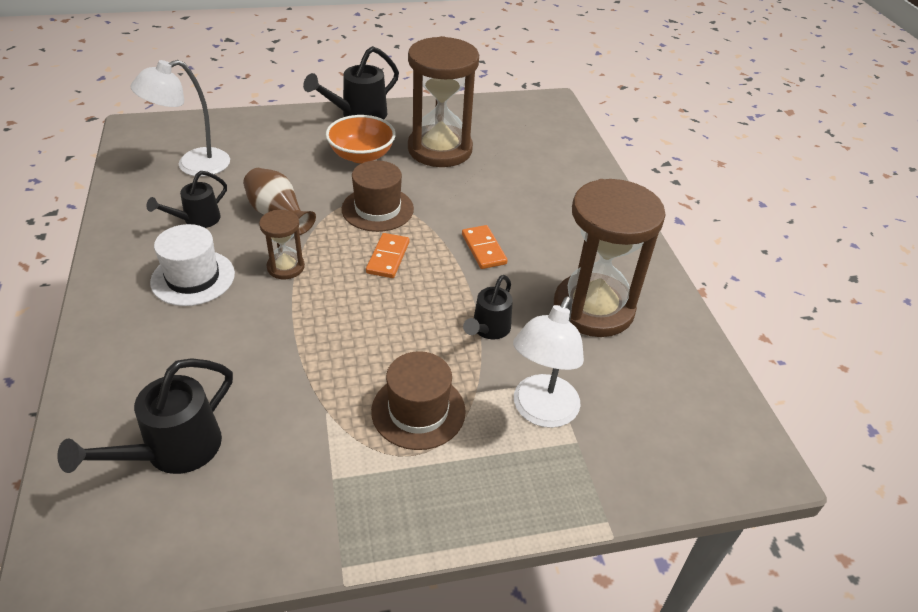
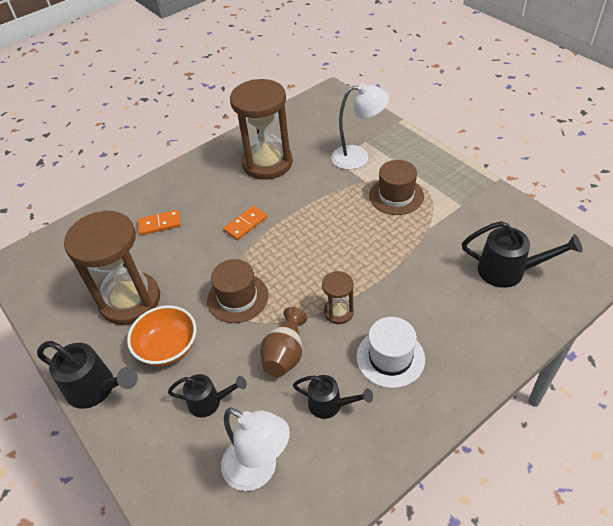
camera: 110 degrees left, 5 degrees up
orange domino [366,233,409,278] -> orange domino moved to [138,210,181,235]
black watering can [463,275,513,339] -> black watering can moved to [168,374,247,417]

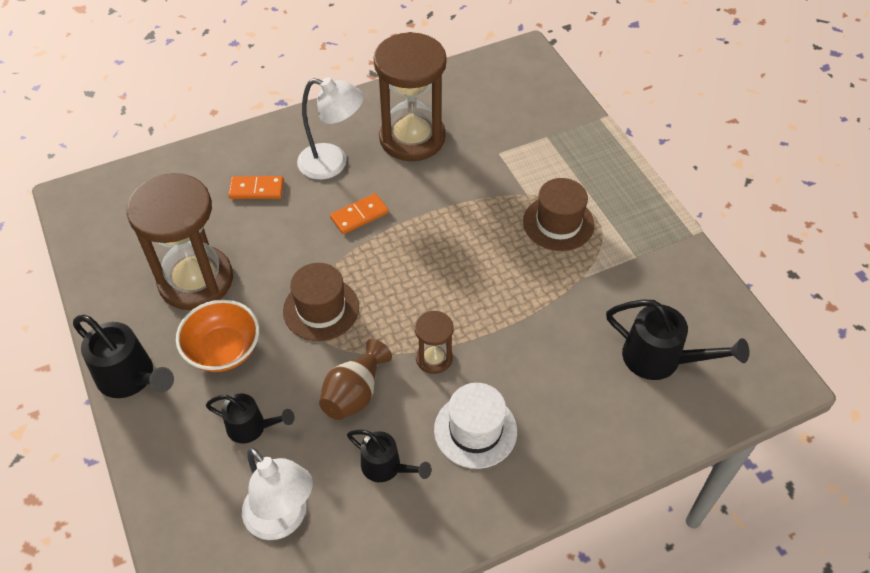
camera: 10 degrees right, 5 degrees up
white lamp [331,83,389,170] -> white lamp moved to [297,77,364,180]

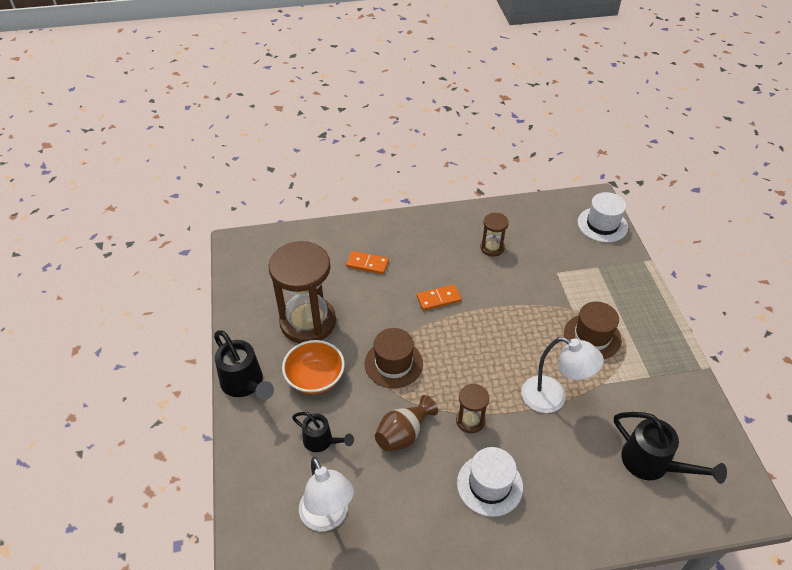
camera: 15 degrees right, 5 degrees down
white lamp [297,77,364,180] -> white lamp moved to [522,337,604,413]
black watering can [347,430,432,482] -> none
brown hourglass [374,32,446,161] -> brown hourglass [480,213,509,257], size x0.47
none -> white hat [578,192,628,243]

